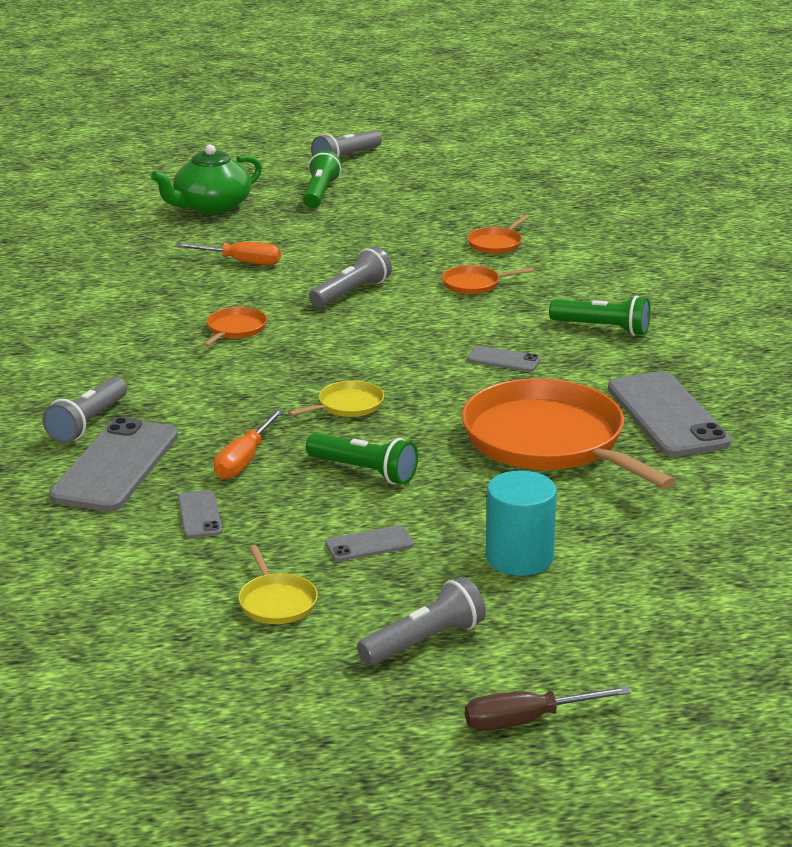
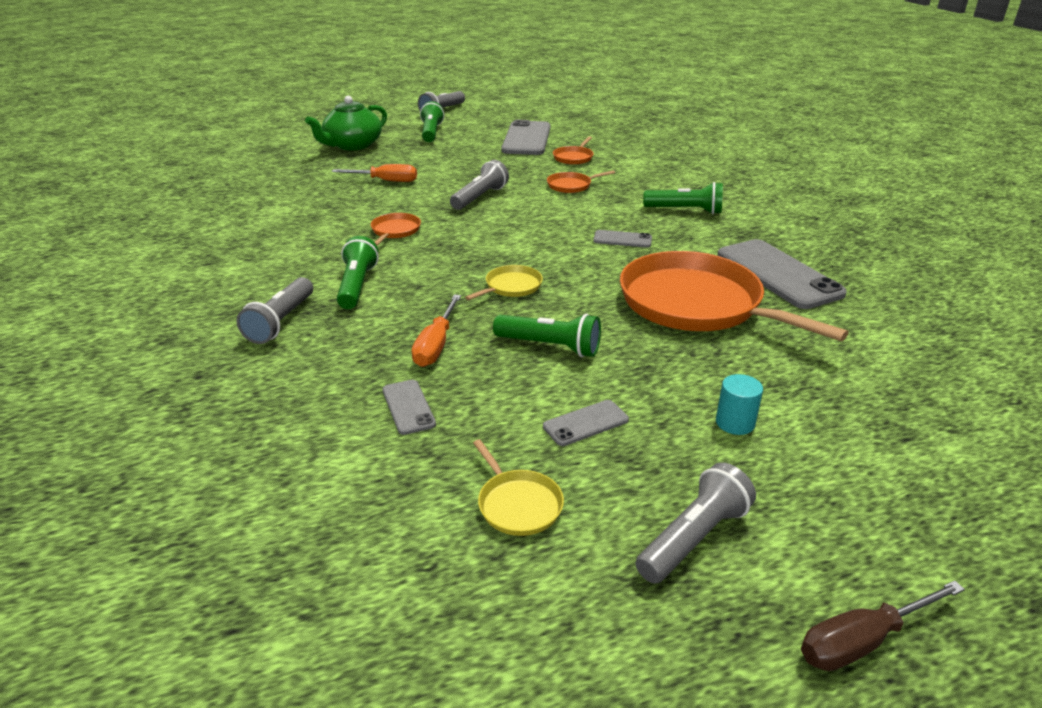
camera: 10 degrees left, 5 degrees up
grey phone [49,417,178,511] -> grey phone moved to [501,119,550,155]
turquoise cylinder [486,470,557,576] -> turquoise cylinder [716,374,763,435], size x0.58
none -> green flashlight [337,236,379,309]

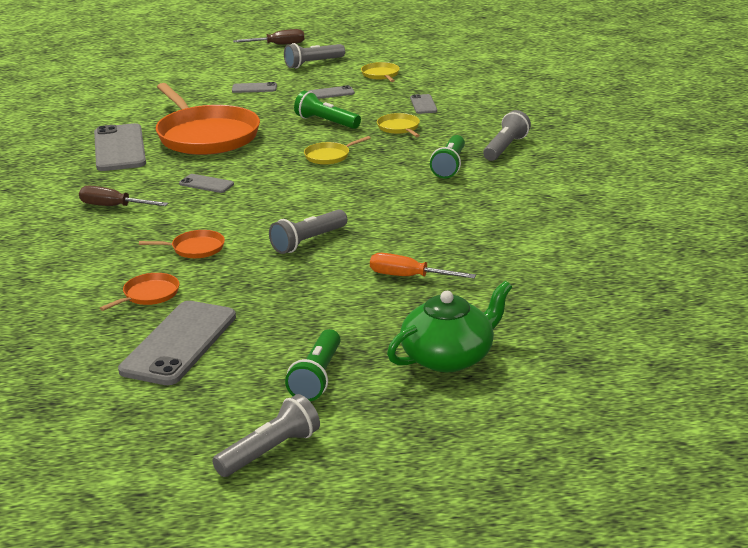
camera: 165 degrees left, 5 degrees down
orange pan [371,213,421,246] -> none
orange screwdriver [412,295,461,367] -> yellow pan [377,113,420,137]
green flashlight [643,182,723,214] -> brown screwdriver [79,186,168,206]
turquoise cylinder [716,374,763,435] -> grey phone [232,82,277,93]

